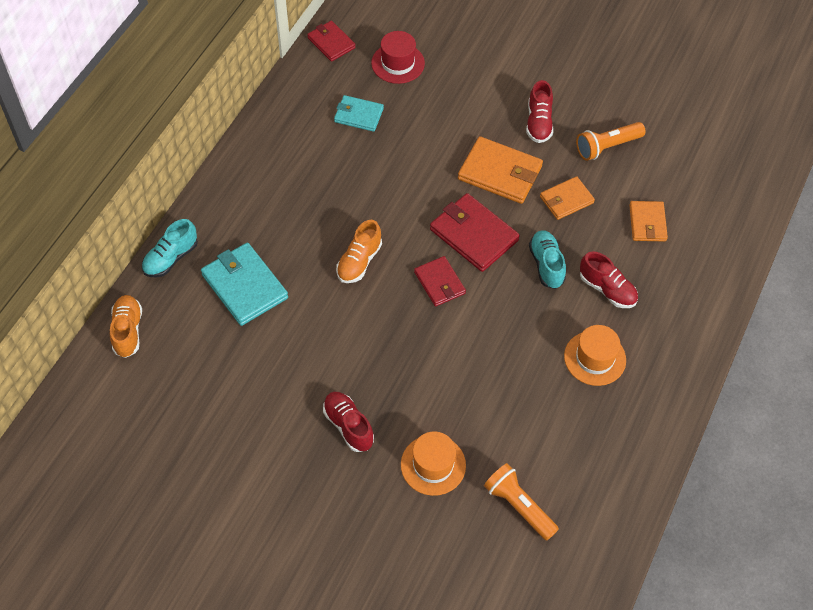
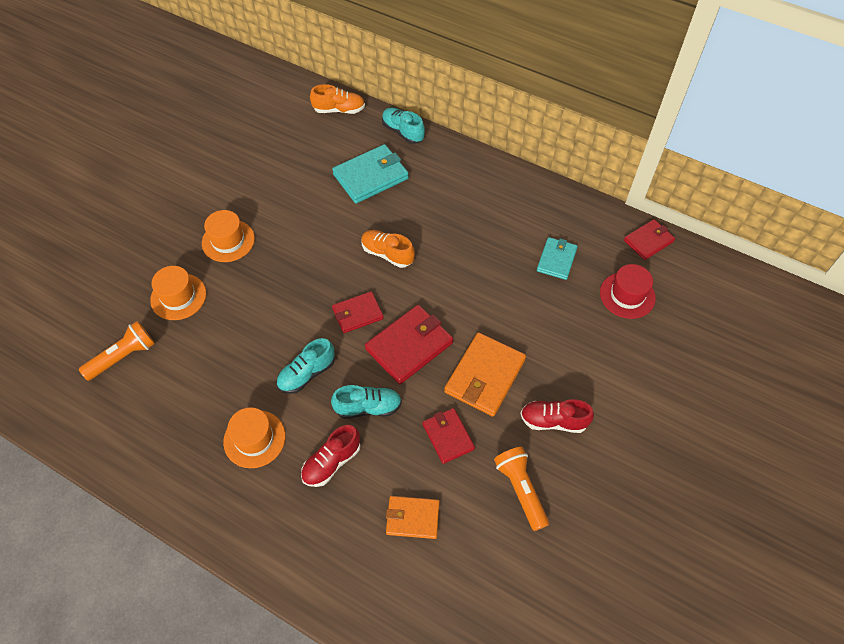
camera: 95 degrees right, 0 degrees up
red shoe [323,392,374,452] -> orange hat [202,210,255,262]
orange wallet [540,176,595,220] -> red wallet [423,408,475,464]
none -> turquoise shoe [276,338,335,394]

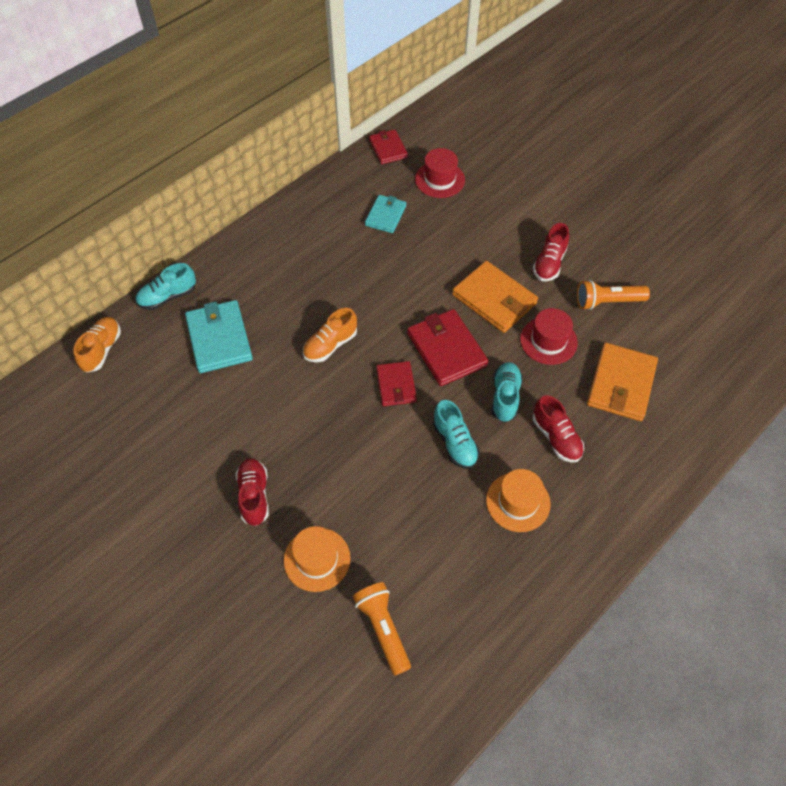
camera: 75 degrees left, 0 degrees up
orange hat [202,210,255,262] -> red shoe [236,458,269,526]
orange wallet [386,496,440,539] -> orange wallet [587,343,658,421], size x1.62
red wallet [423,408,475,464] -> red hat [520,308,578,365]
turquoise wallet [537,237,578,280] -> turquoise wallet turned 75 degrees clockwise [365,195,406,233]

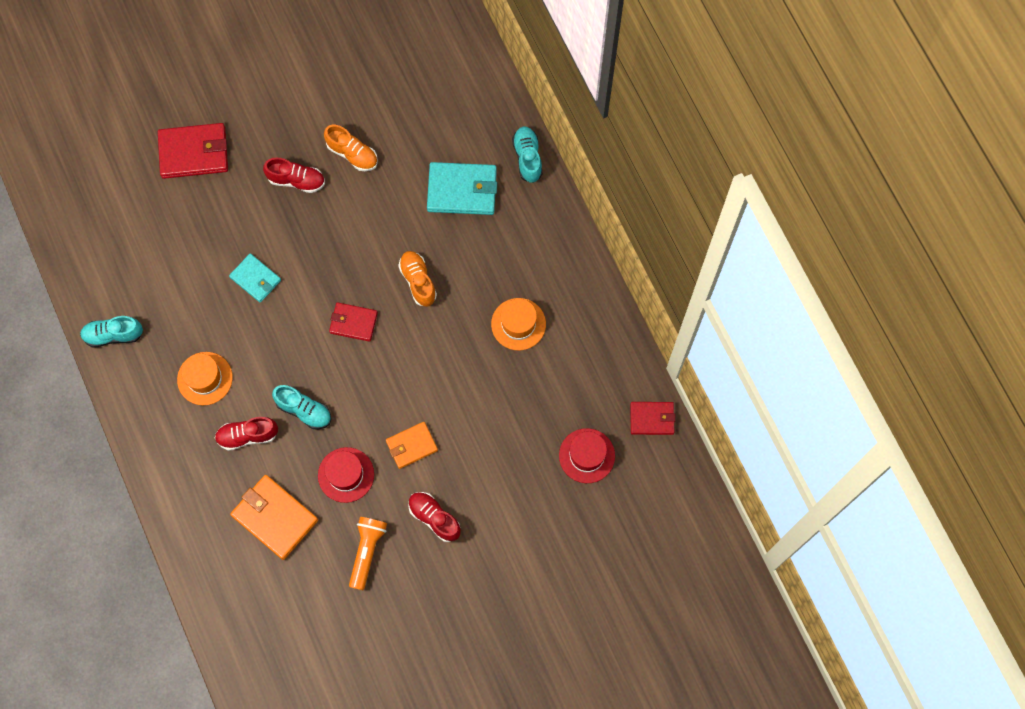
camera: 110 degrees right, 15 degrees up
orange shoe [73,317,121,373] -> orange shoe moved to [324,125,378,171]
orange hat [284,526,350,592] -> orange hat moved to [491,298,546,351]
orange flashlight [353,582,411,675] -> none
turquoise wallet [365,195,406,233] -> turquoise wallet moved to [229,254,281,303]
red wallet [407,309,488,386] -> red wallet moved to [158,123,228,179]
turquoise shoe [433,400,480,469] -> turquoise shoe moved to [80,316,143,348]
orange wallet [452,261,538,333] -> orange wallet [386,422,438,469], size x0.62

